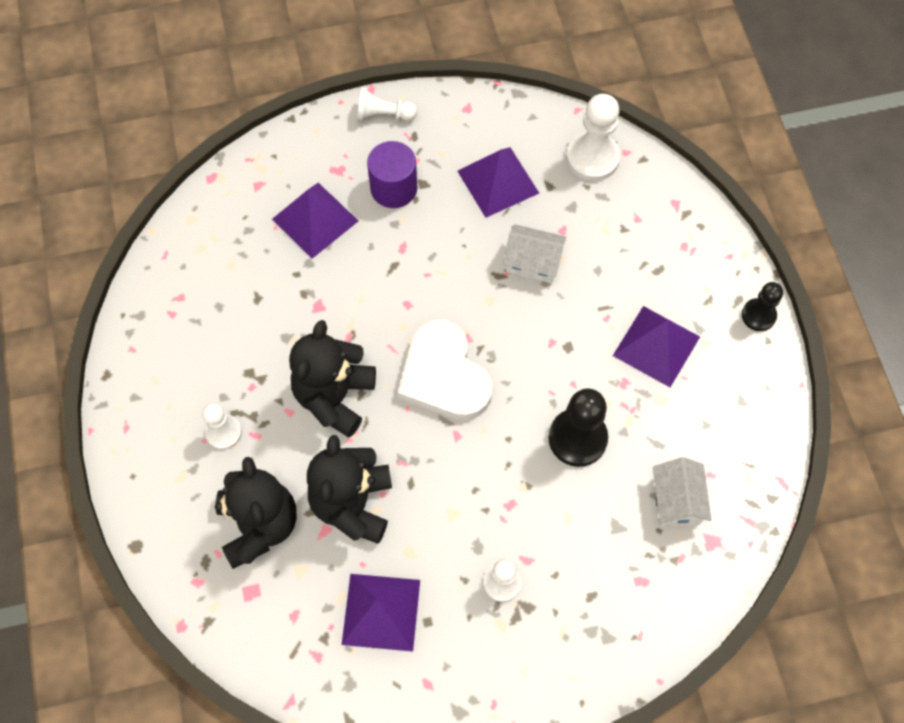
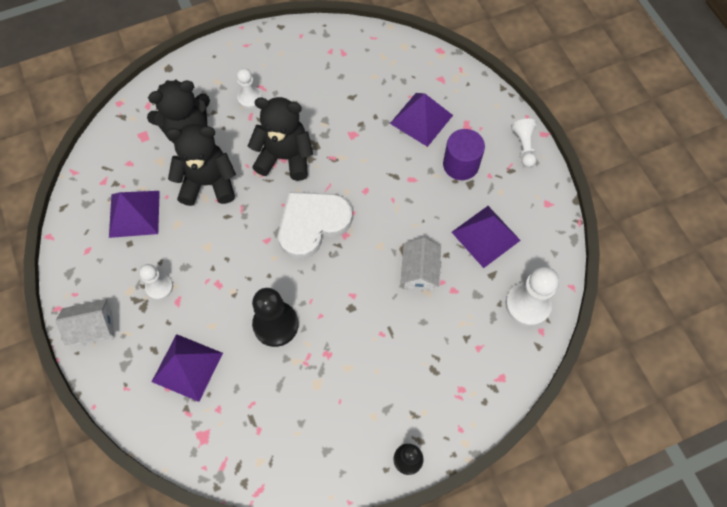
camera: 80 degrees right, 0 degrees up
purple pyramid [613,306,700,387] -> purple pyramid moved to [152,334,223,402]
white house [653,457,712,527] -> white house moved to [56,299,114,346]

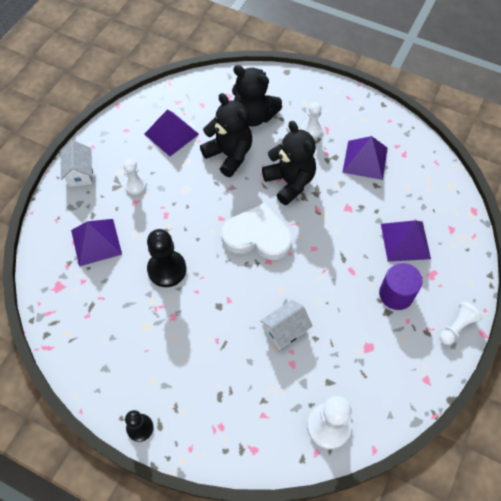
camera: 50 degrees right, 5 degrees down
white house [56,299,114,346] -> white house turned 45 degrees clockwise [61,140,93,187]
purple pyramid [452,206,521,268] -> purple pyramid moved to [342,136,388,180]

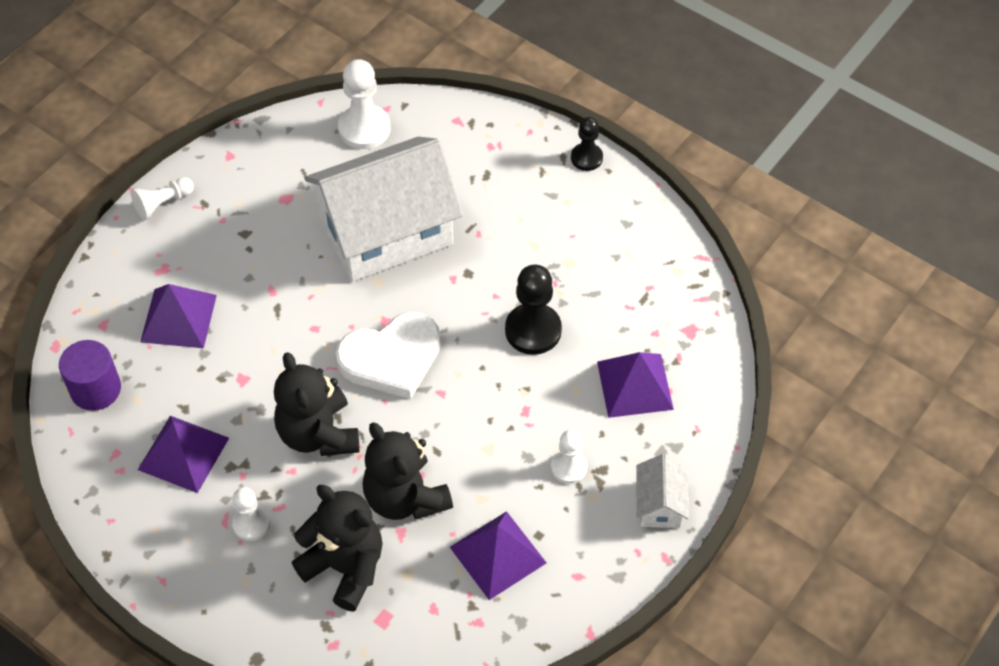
camera: 170 degrees left, 5 degrees down
white heart [221,202,292,260] -> white heart turned 45 degrees counterclockwise [336,312,441,399]
white house [260,300,313,350] -> white house [304,137,463,282], size x2.36
purple cylinder [379,263,422,310] -> purple cylinder moved to [59,340,121,411]

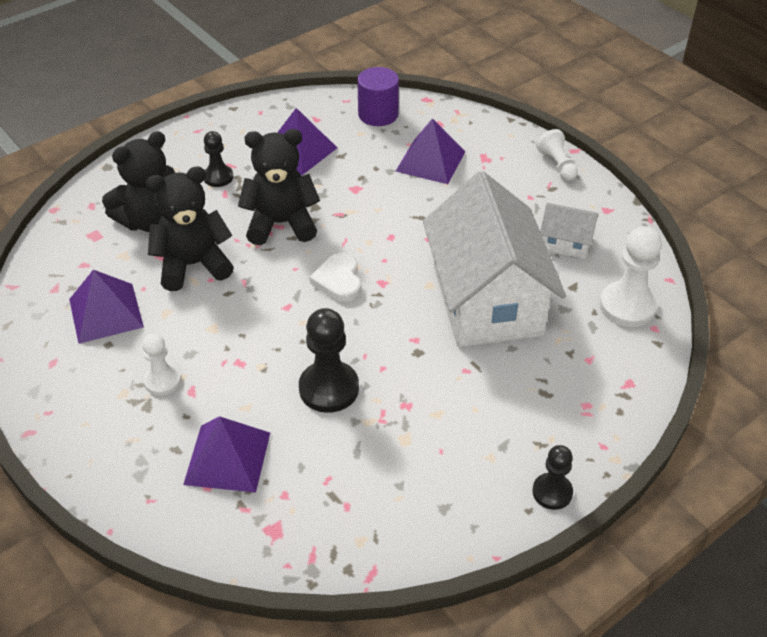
camera: 105 degrees right, 10 degrees down
white pawn [232,487,270,541] -> black pawn [204,131,234,187]
white heart [336,312,441,399] -> white heart [310,253,361,302], size x0.59
white house [636,454,689,528] -> white house moved to [540,203,598,259]

